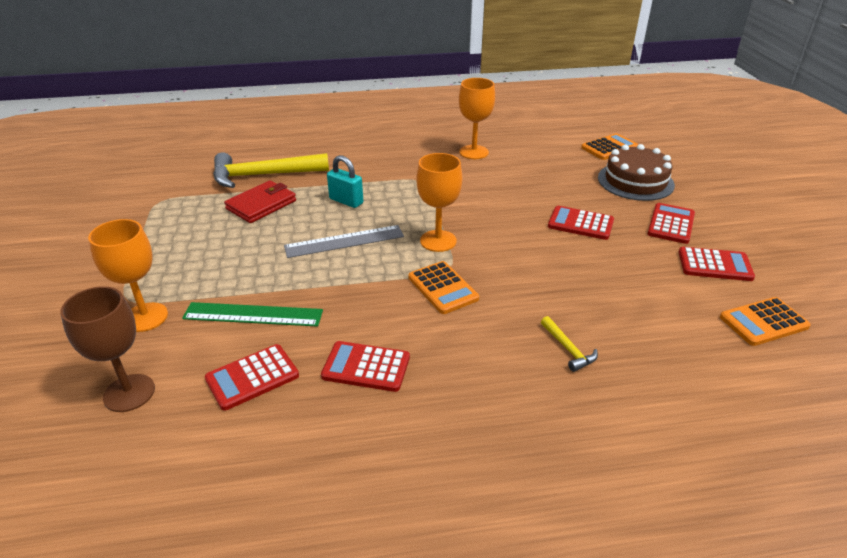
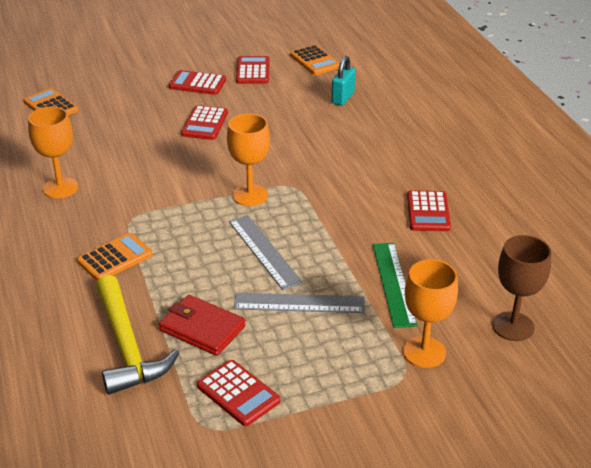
camera: 100 degrees left, 0 degrees up
red calculator [205,344,299,411] -> red calculator moved to [197,360,281,426]
turquoise padlock [327,155,363,208] -> turquoise padlock moved to [332,56,356,106]
orange calculator [409,261,479,314] -> orange calculator moved to [77,233,153,281]
yellow hammer [541,316,598,372] -> none
brown cake [598,144,675,201] -> none
none -> grey ruler [234,293,365,313]

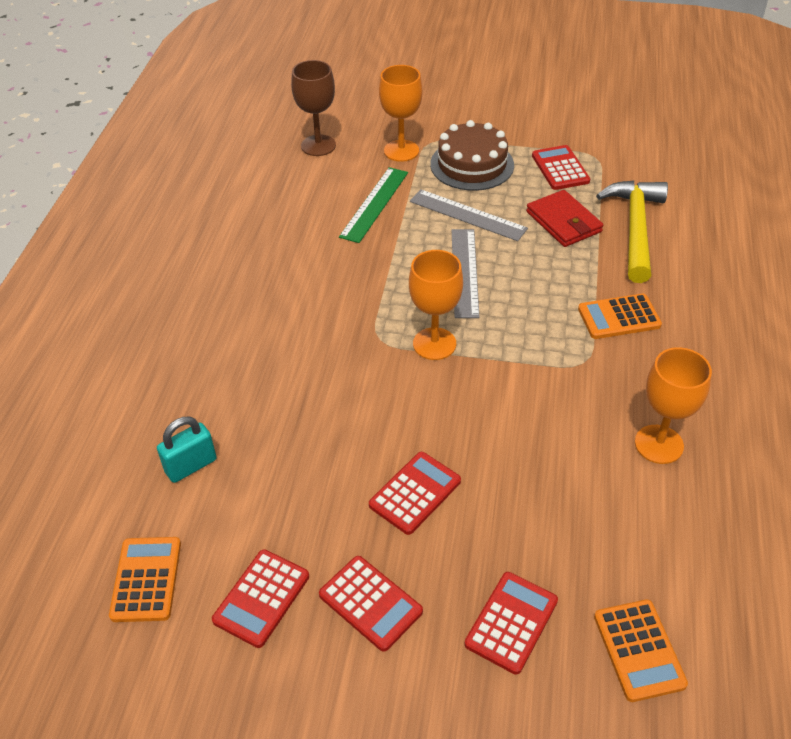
camera: 150 degrees left, 10 degrees up
red calculator [407,190,451,231] -> red calculator moved to [465,572,558,675]
none -> brown cake [430,120,514,191]

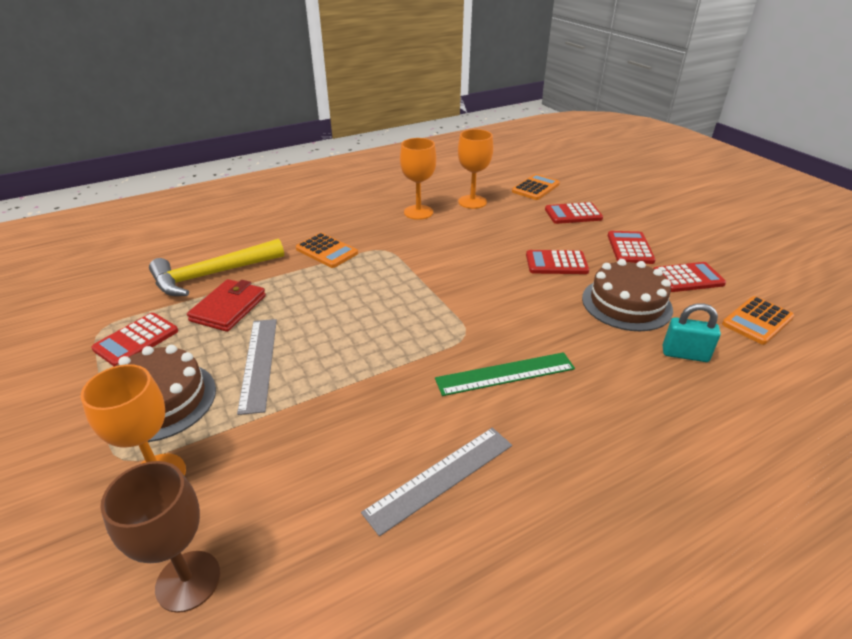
camera: 130 degrees left, 10 degrees down
green ruler [339,167,408,243] -> green ruler moved to [435,352,575,396]
orange goblet [409,250,463,360] -> orange goblet moved to [458,129,493,209]
grey ruler [452,229,480,318] -> grey ruler moved to [361,428,512,536]
none -> brown cake [582,259,673,331]

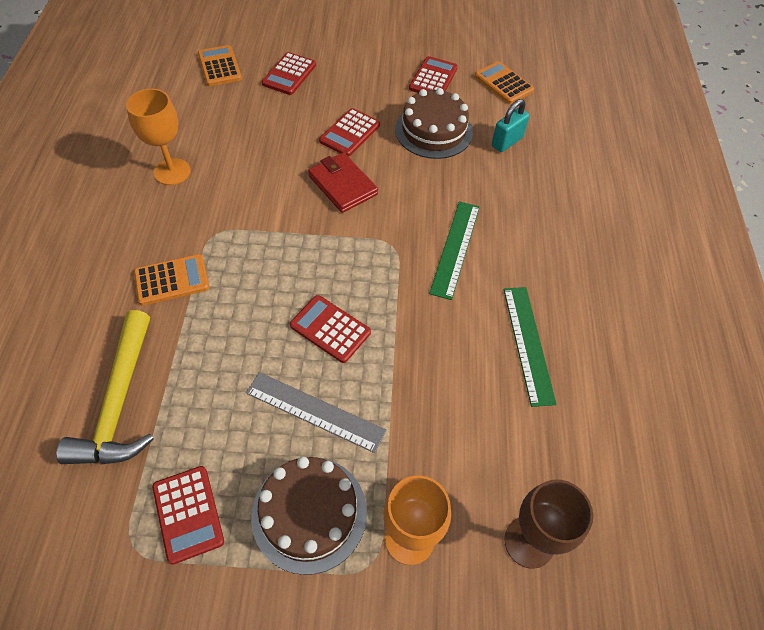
camera: 60 degrees left, 20 degrees up
red wallet [187,279,266,332] -> red wallet moved to [308,152,378,213]
grey ruler [361,428,512,536] -> green ruler [503,287,557,407]
orange goblet [458,129,493,209] -> none
red calculator [608,231,656,264] -> red calculator moved to [290,295,371,363]
orange calculator [722,296,794,345] -> orange calculator turned 150 degrees clockwise [475,61,534,104]

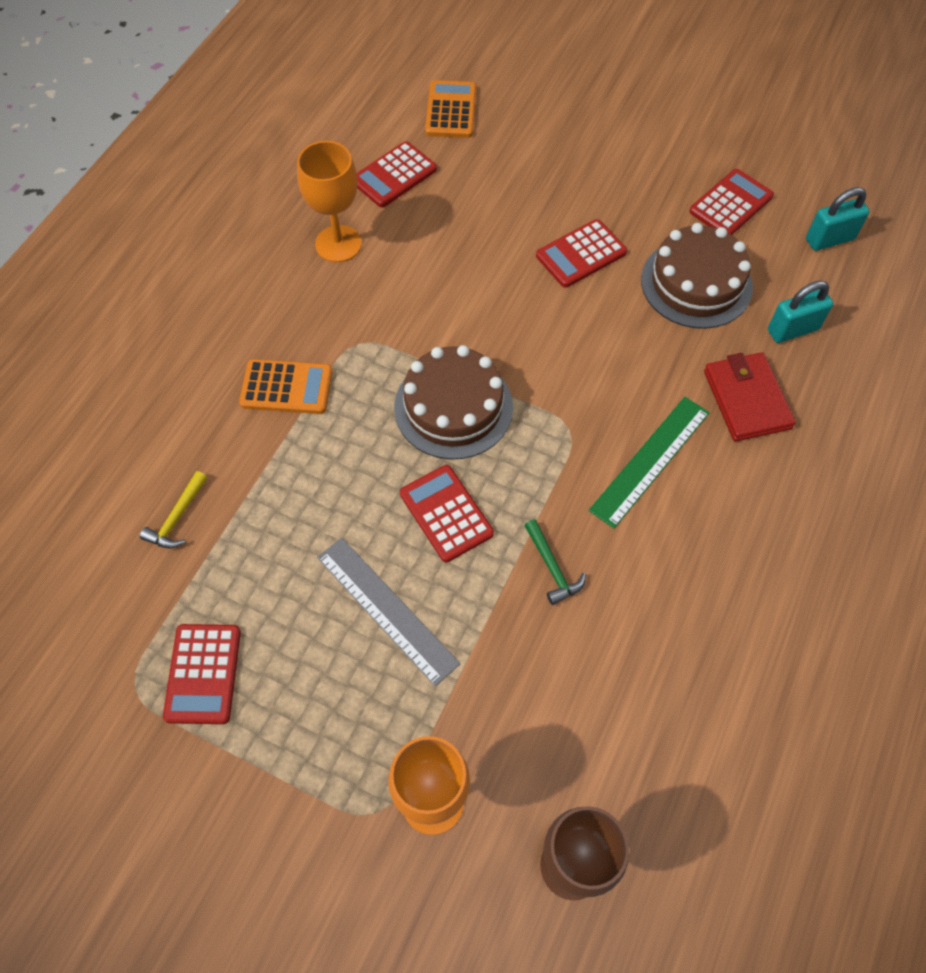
camera: 25 degrees right, 5 degrees up
yellow hammer [56,310,154,465] -> yellow hammer [140,471,207,548], size x0.44
brown cake [251,457,367,575] -> brown cake moved to [394,345,513,459]
red calculator [262,52,316,95] -> red calculator moved to [357,141,437,208]
red wallet [308,152,378,213] -> red wallet moved to [704,352,796,441]
orange calculator [475,61,534,104] -> turquoise padlock [806,187,870,251]
green ruler [503,287,557,407] -> none
none -> green hammer [524,519,586,605]

